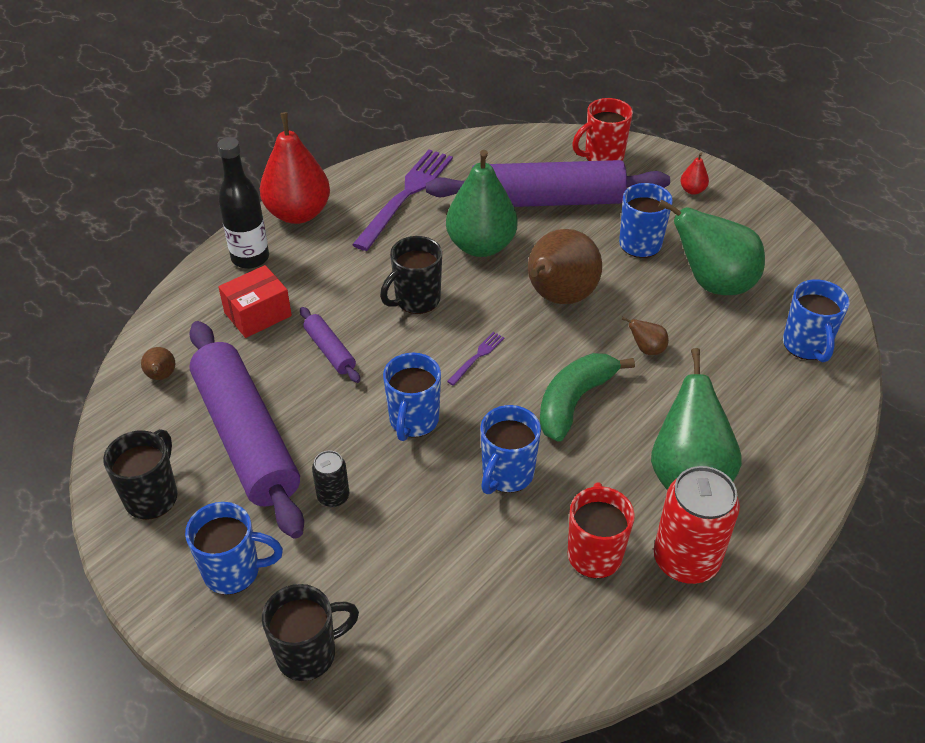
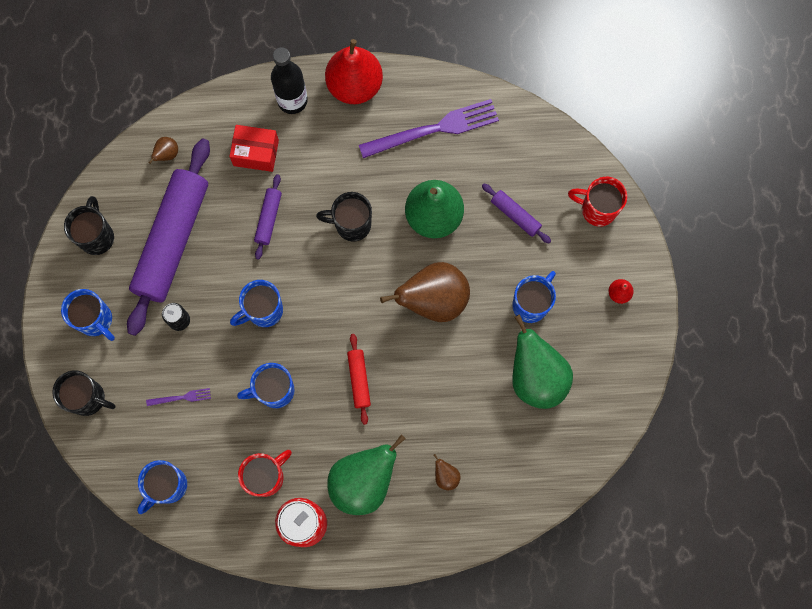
camera: 45 degrees right, 30 degrees up
black mug [103,429,177,520] -> black mug turned 60 degrees counterclockwise [64,196,114,255]
purple rolling pin [426,160,670,207] -> purple rolling pin [482,184,551,243], size x0.43
purple fork [447,332,504,386] -> purple fork moved to [146,388,211,406]
green banana [540,353,635,442] -> red rolling pin [347,334,371,425]
brown pear [622,317,669,355] -> brown pear moved to [434,454,460,490]
blue mug [783,279,849,362] -> blue mug moved to [137,460,187,514]

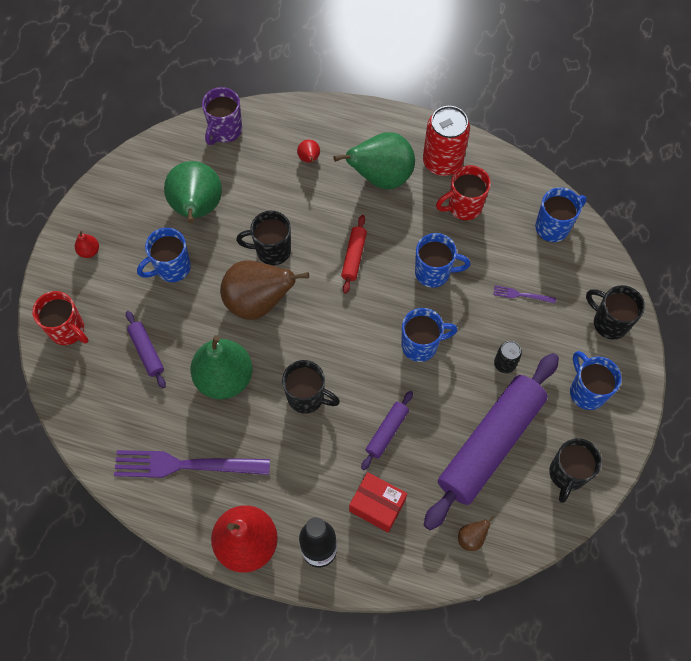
camera: 160 degrees left, 10 degrees down
brown pear [434,454,460,490] -> red pear [297,140,320,163]
none -> purple mug [202,87,242,145]
none -> black mug [236,211,291,265]

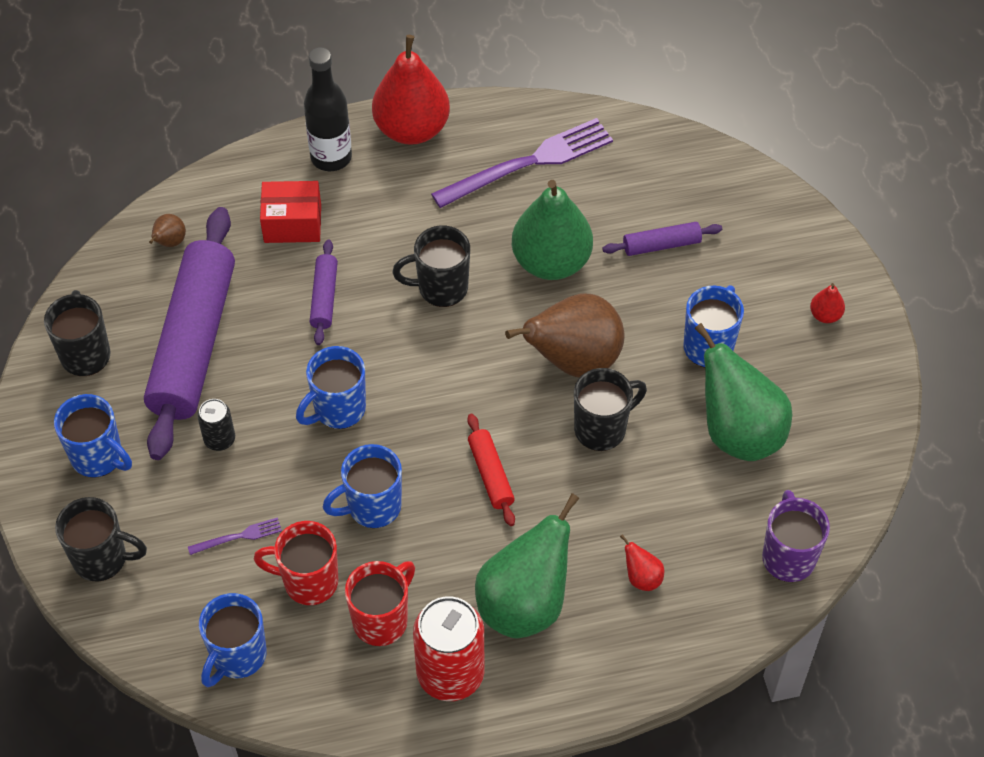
camera: 150 degrees right, 10 degrees down
red mug [32,291,89,345] -> red mug moved to [254,521,338,605]
purple rolling pin [126,311,166,388] -> purple rolling pin turned 45 degrees counterclockwise [602,222,722,256]

